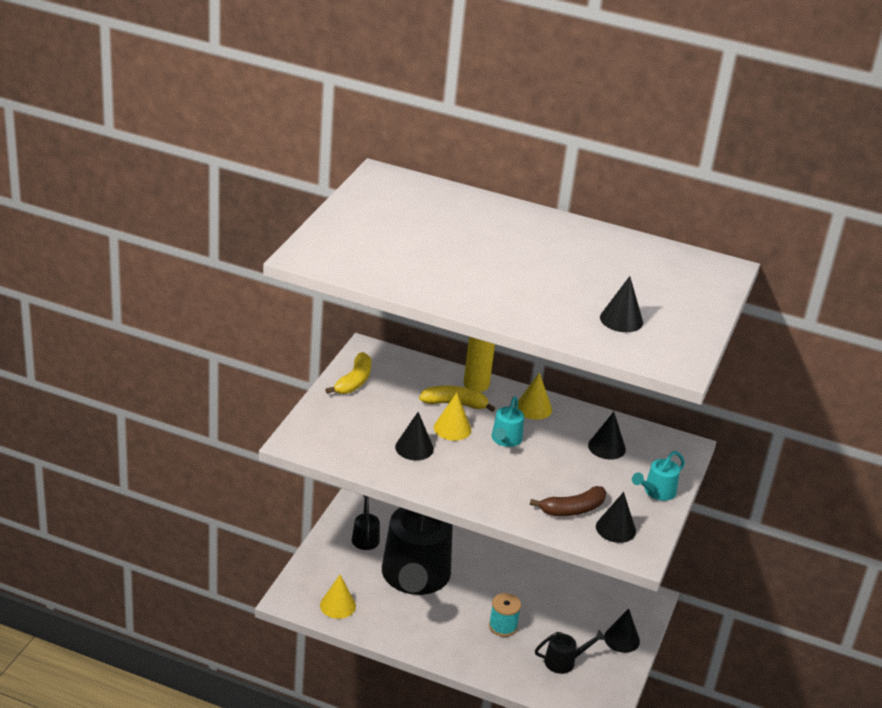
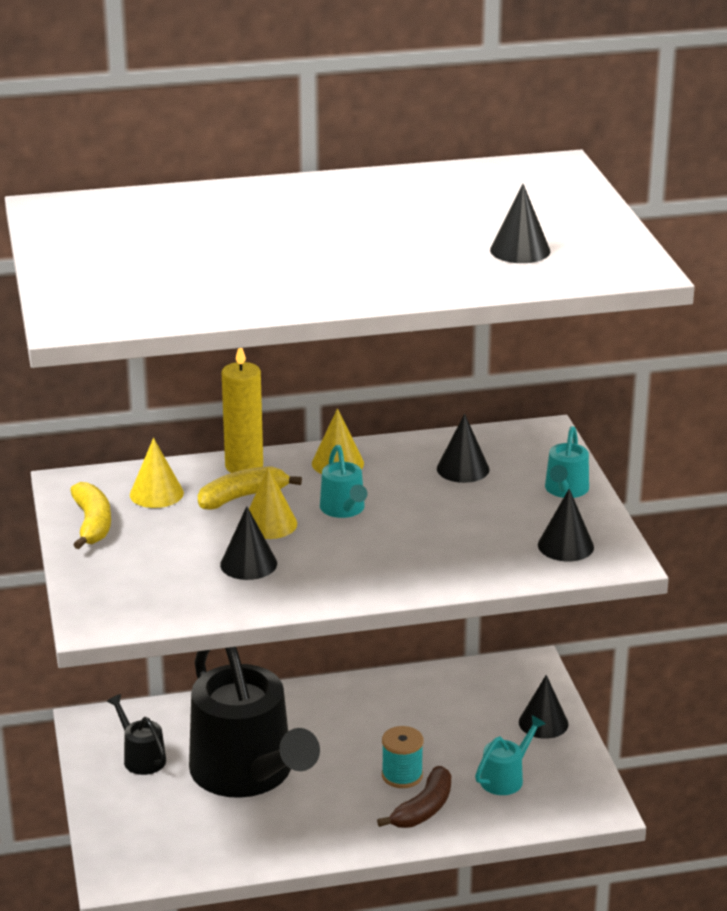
camera: 30 degrees left, 5 degrees down
yellow cone [320,575,356,619] -> yellow cone moved to [130,438,184,508]
brown banana [530,486,606,516] -> brown banana moved to [377,766,451,828]
black watering can [535,630,605,674] -> turquoise watering can [475,715,546,795]

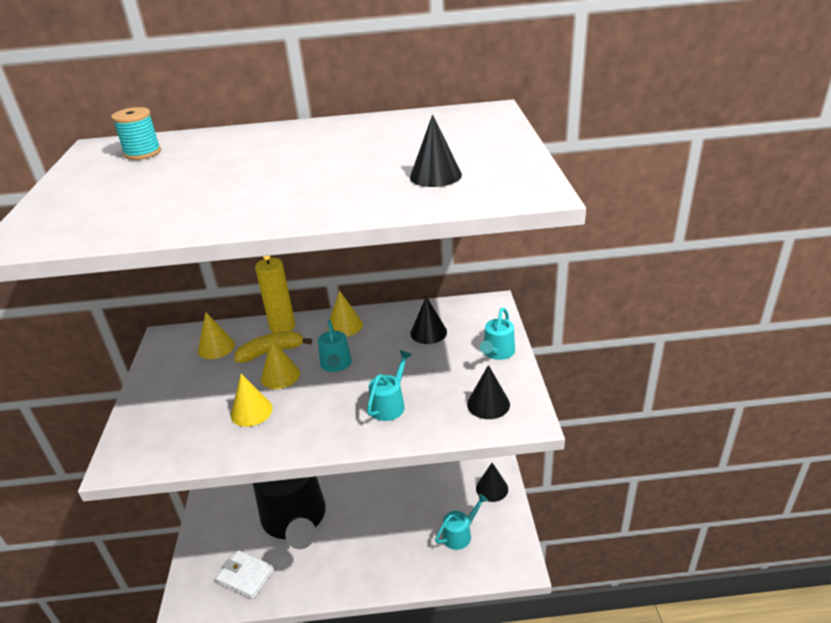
camera: 10 degrees right, 5 degrees up
yellow banana [70,482,111,549] -> none
black watering can [107,694,166,775] -> none
black cone [220,506,277,580] -> yellow cone [231,374,273,427]
brown banana [377,766,451,828] -> none
turquoise spool [382,726,424,788] -> turquoise spool moved to [111,107,161,160]
none -> white wallet [216,550,274,599]
none -> turquoise watering can [367,350,412,421]

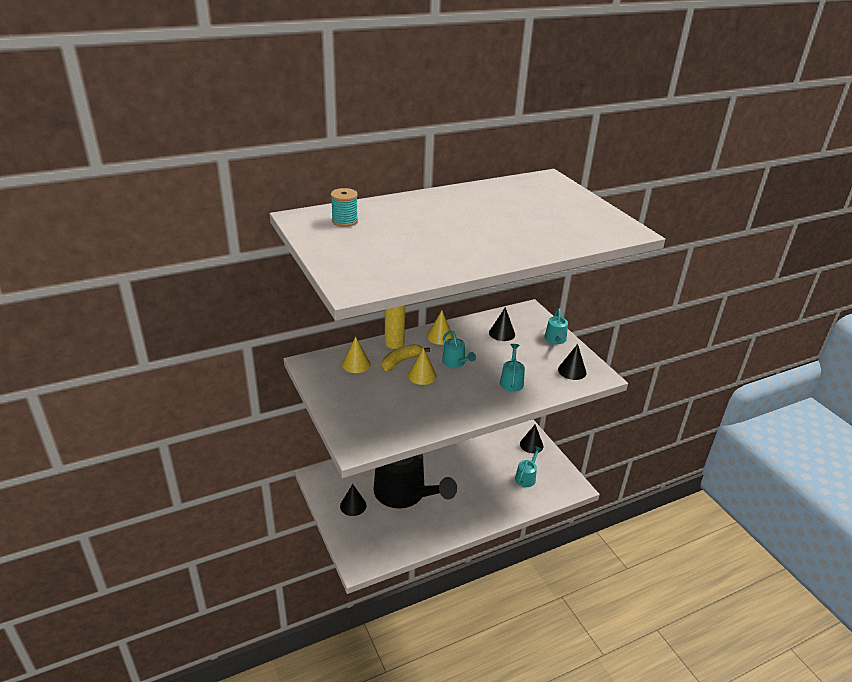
camera: 25 degrees left, 0 degrees up
white wallet [216,550,274,599] -> none
yellow cone [231,374,273,427] -> none
black cone [410,114,462,187] -> black cone moved to [340,484,367,516]

